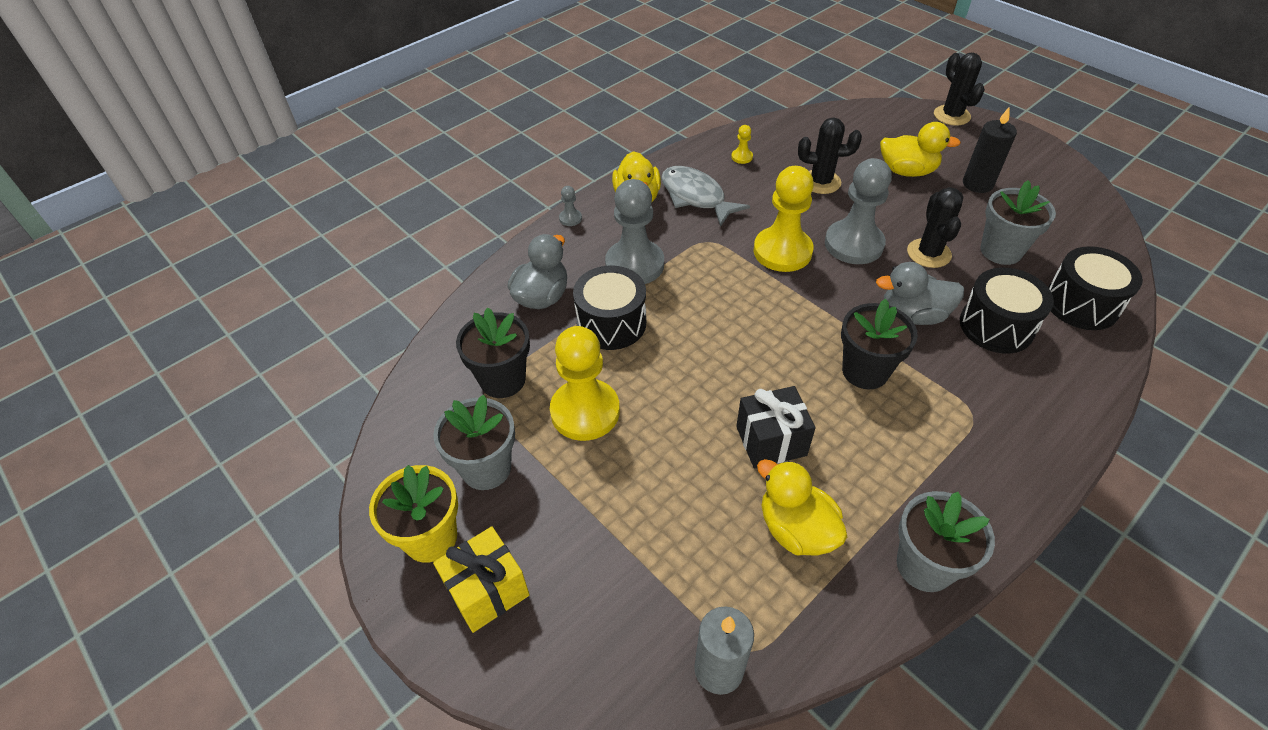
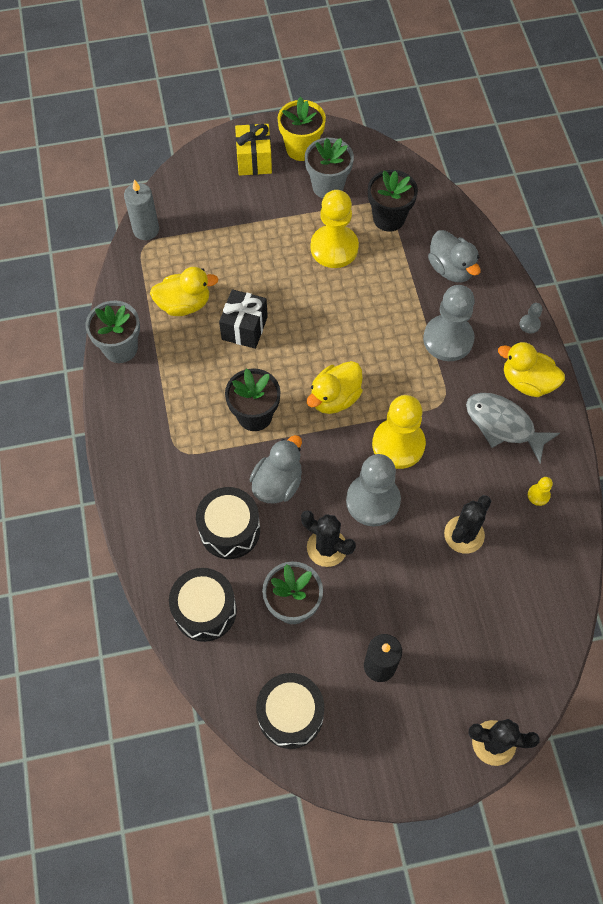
camera: 120 degrees right, 15 degrees up
black drum [573,266,646,350] -> black drum moved to [256,673,324,749]
grey fish [661,166,750,227] -> grey fish turned 135 degrees counterclockwise [466,393,560,463]
yellow duck [880,122,961,177] -> yellow duck moved to [306,361,363,414]

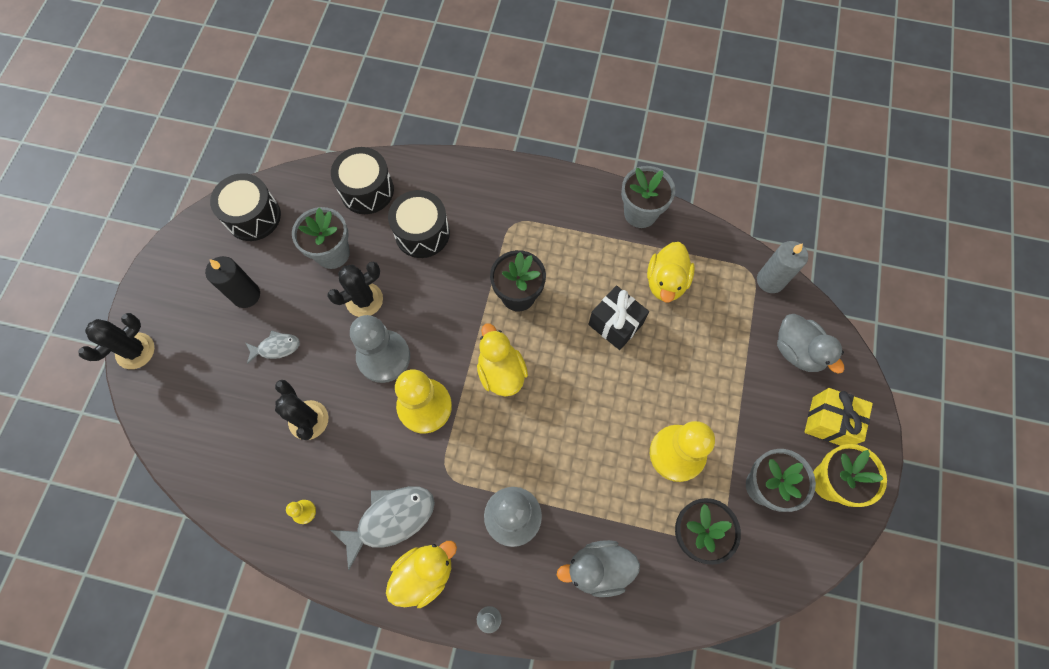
camera: 115 degrees right, 5 degrees up
grey duck [249,435,302,504] -> grey duck moved to [777,314,844,374]
none -> grey fish [246,330,300,364]

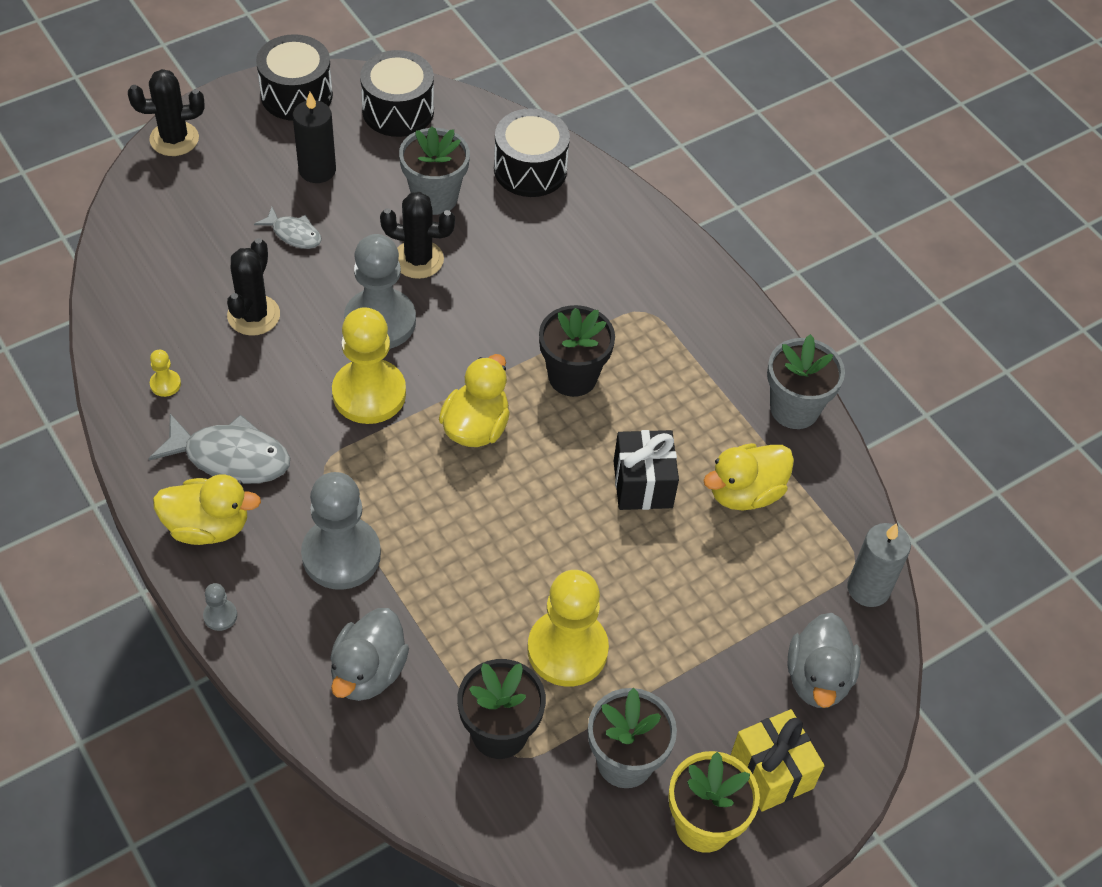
camera: 40 degrees right, 15 degrees down
black drum [388,190,450,258] -> black drum moved to [256,34,333,121]
grey duck [557,540,640,597] -> grey duck turned 105 degrees counterclockwise [330,608,409,701]

